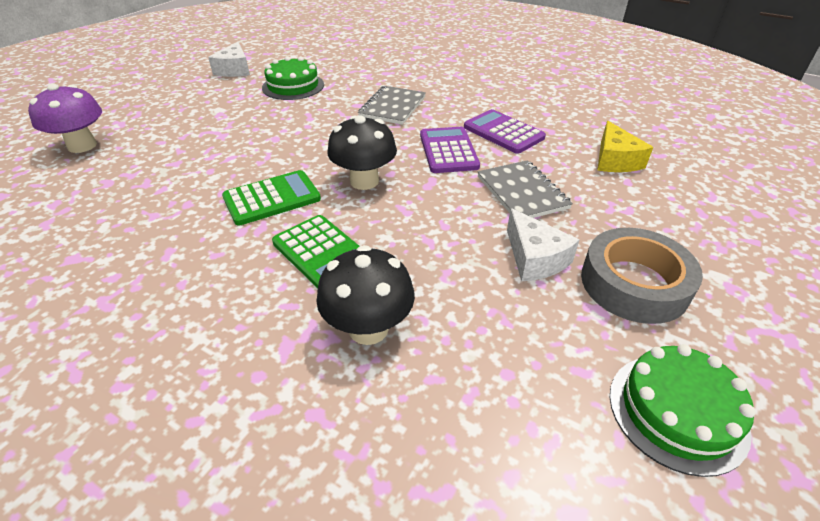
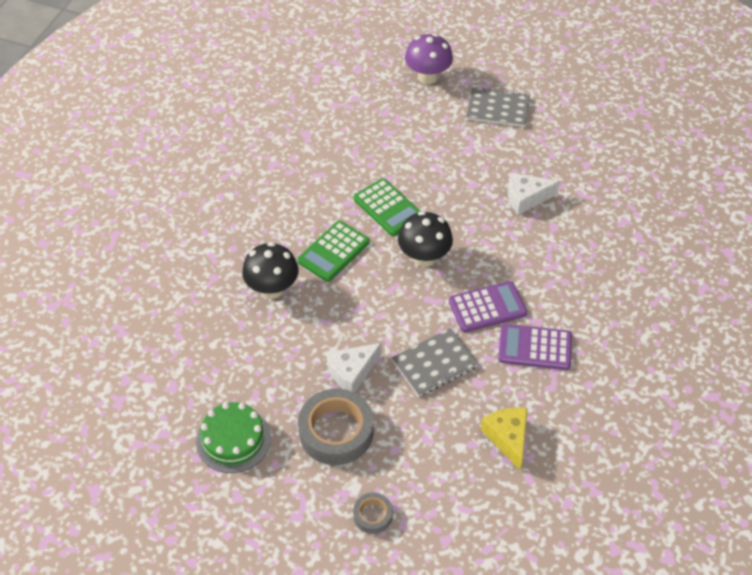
camera: 80 degrees right, 10 degrees up
white cheese [208,42,250,77] -> white cheese moved to [508,172,560,215]
green cake [262,56,324,100] -> none
grey notebook [358,86,426,125] -> grey notebook moved to [466,87,530,127]
purple calculator [464,109,546,154] -> purple calculator turned 120 degrees counterclockwise [498,324,572,370]
yellow cheese [598,121,653,172] -> yellow cheese turned 90 degrees clockwise [481,408,527,470]
none -> grey tape [353,492,393,534]

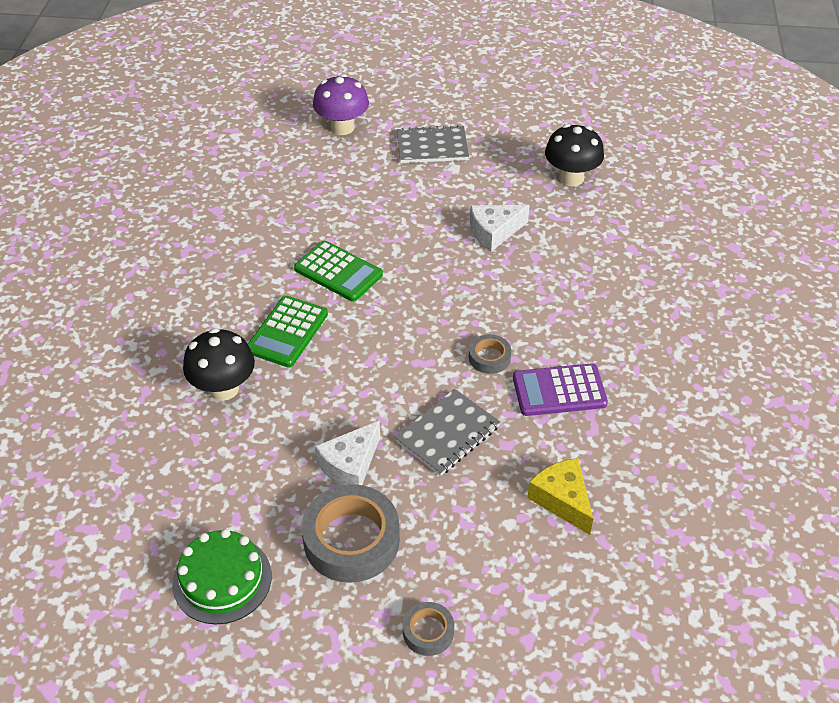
camera: 15 degrees left, 5 degrees down
black mushroom [398,211,453,267] -> black mushroom moved to [545,124,604,186]
purple calculator [449,281,527,332] -> grey tape [469,334,511,374]

